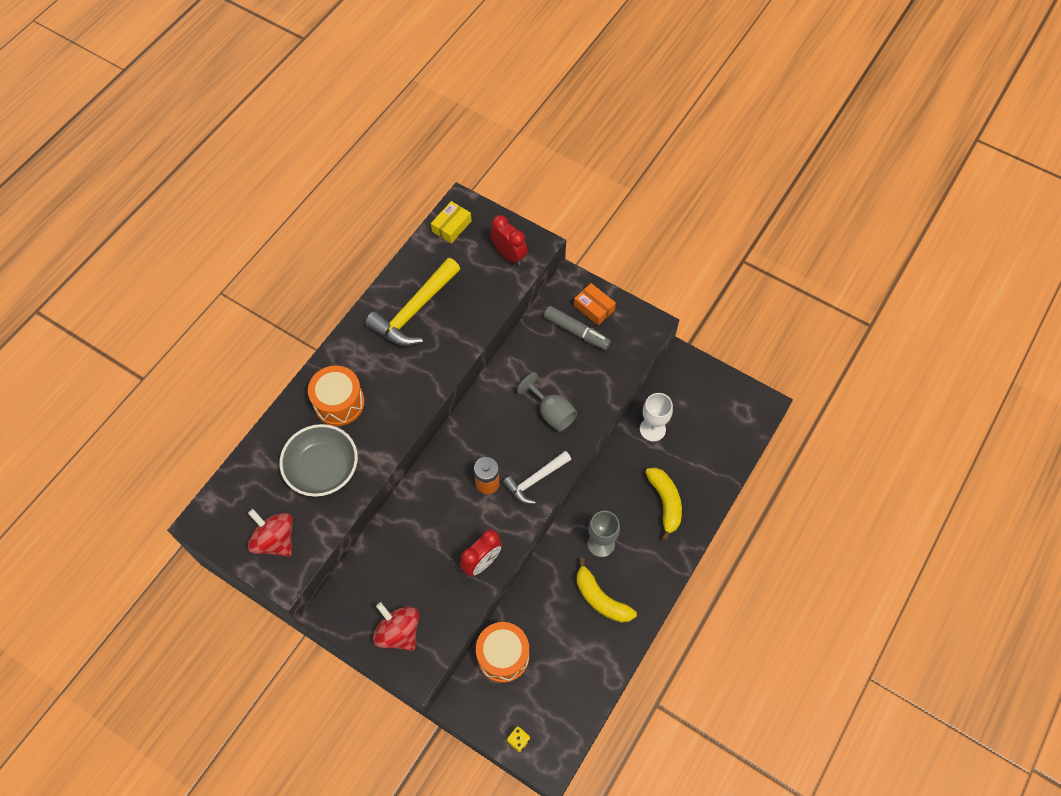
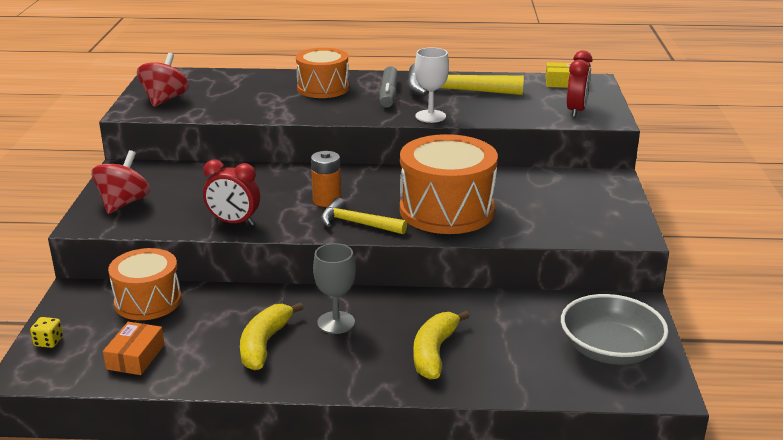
camera: 60 degrees right, 35 degrees down
grey bowl [279,424,358,497] -> grey bowl moved to [561,294,669,365]
white hammer [503,451,571,504] -> yellow hammer [321,197,407,234]
grey goblet [517,373,577,432] -> orange drum [400,134,498,234]
grey marker [544,306,611,350] -> grey marker moved to [379,66,398,108]
orange box [574,283,616,325] -> orange box moved to [103,322,164,375]
white goblet [640,393,673,442] -> white goblet moved to [415,47,449,123]
yellow banana [645,468,682,541] -> yellow banana turned 150 degrees clockwise [413,311,470,379]

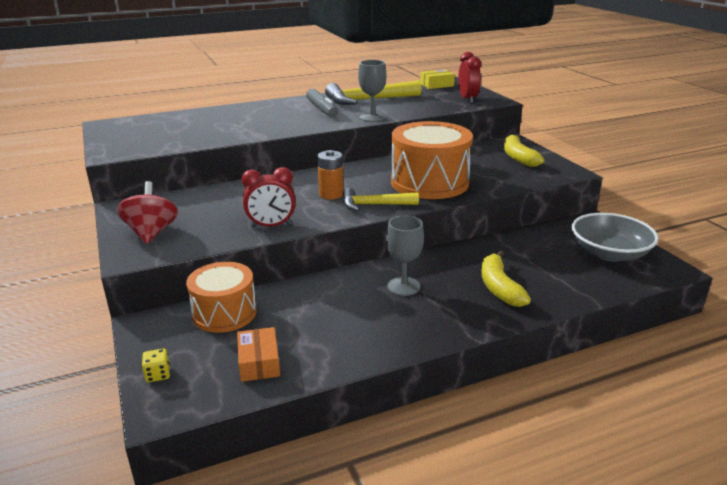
camera: 25 degrees left, 0 degrees up
red spinning top [137,53,189,107] -> none
yellow banana [240,302,304,370] -> yellow banana moved to [504,135,544,167]
orange drum [296,48,349,98] -> none
white goblet [415,47,449,123] -> grey goblet [358,60,386,122]

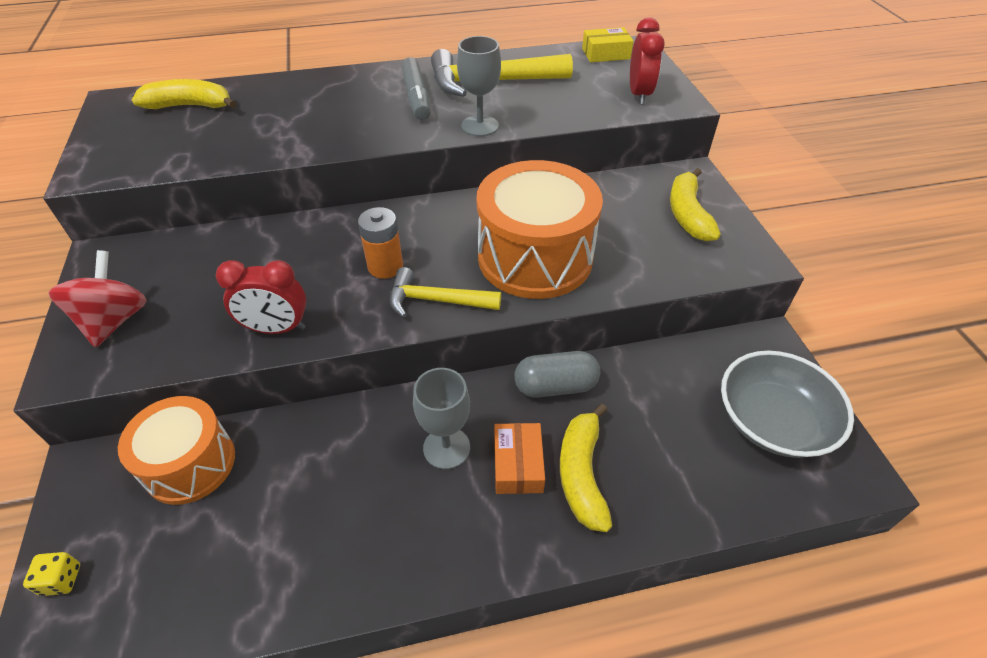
camera: 10 degrees right, 20 degrees up
orange box [237,327,280,382] -> orange box moved to [494,423,545,494]
none -> yellow banana [132,79,236,109]
none -> grey capsule [514,351,600,398]

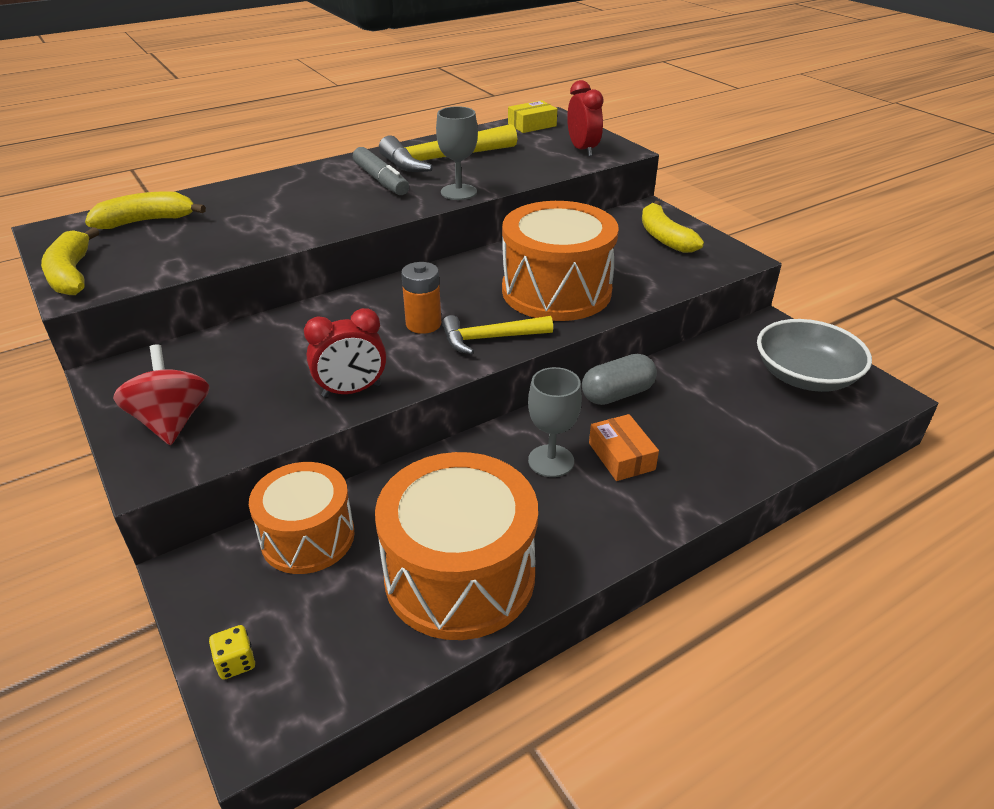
camera: 20 degrees left, 10 degrees down
yellow banana [560,404,612,532] -> yellow banana moved to [41,227,99,295]
none -> orange drum [375,452,538,640]

